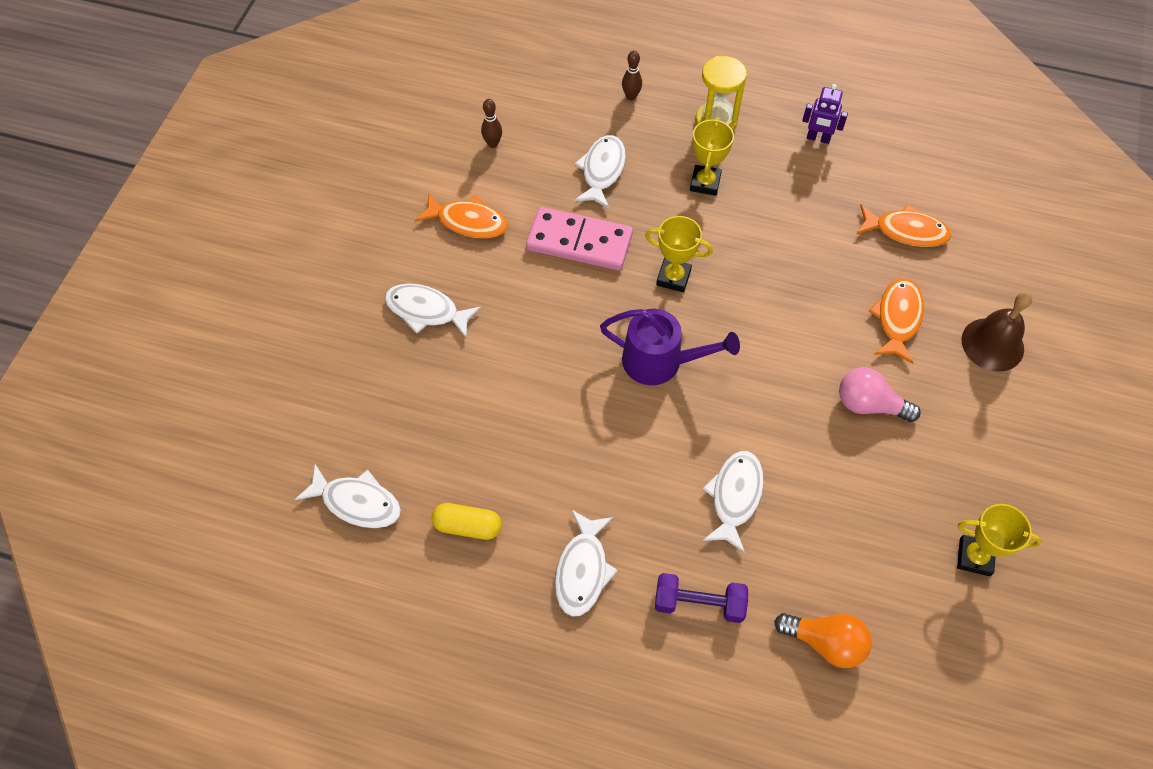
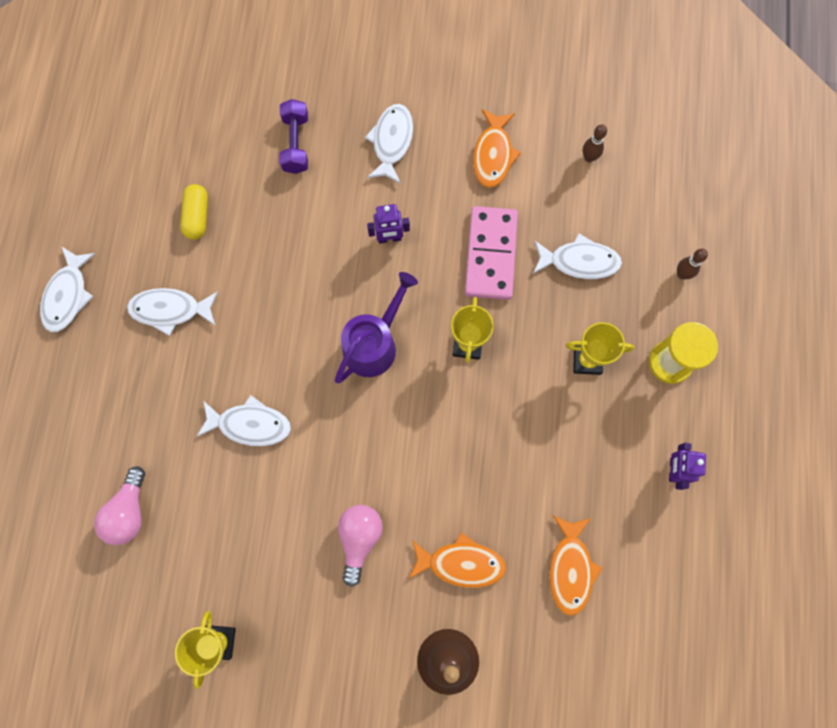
camera: 80 degrees right, 15 degrees up
white fish [295,464,401,528] -> white fish moved to [40,247,96,332]
purple watering can [600,309,740,385] -> purple watering can turned 150 degrees counterclockwise [335,272,418,383]
purple dumbbell [655,573,748,623] -> purple dumbbell moved to [279,99,308,174]
orange light bulb [774,613,872,668] -> pink light bulb [94,467,145,545]
none -> purple robot [367,204,410,244]

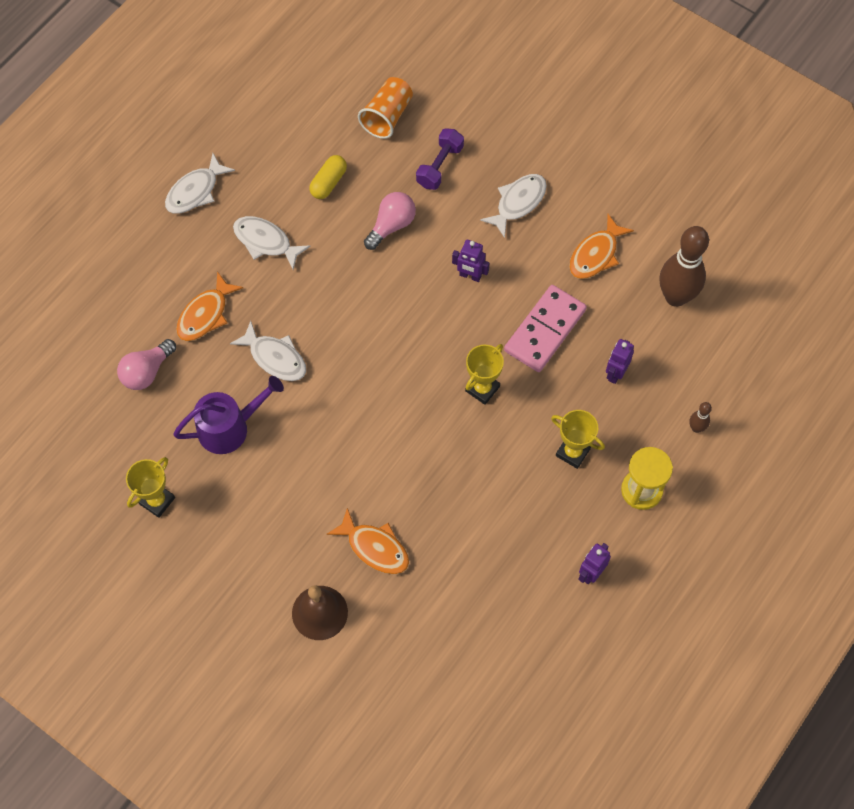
camera: 30 degrees right, 10 degrees down
purple watering can [335,272,418,383] -> purple watering can moved to [173,376,284,454]
pink light bulb [338,505,383,586] -> pink light bulb moved to [364,192,416,250]
white fish [533,234,622,279] -> purple robot [606,339,634,384]
orange fish [549,516,602,616] -> orange fish moved to [176,271,243,341]
brown bowling pin [583,124,607,163] -> brown bowling pin [660,226,709,307], size x2.30
none -> orange cup [358,77,413,139]

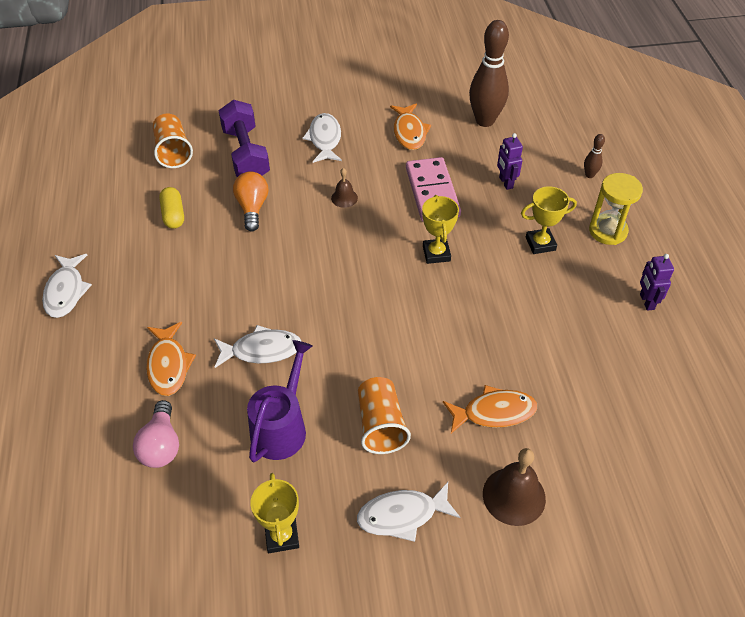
camera: 45 degrees left, 15 degrees down
white fish [233,216,310,270] -> white fish moved to [357,482,460,542]
pink light bulb [364,192,416,250] -> orange light bulb [233,171,268,231]
purple dumbbell [416,128,464,190] -> purple dumbbell [218,100,270,177], size x1.52
purple robot [452,240,489,282] -> brown bell [331,168,358,208]
none -> orange cup [358,377,411,454]

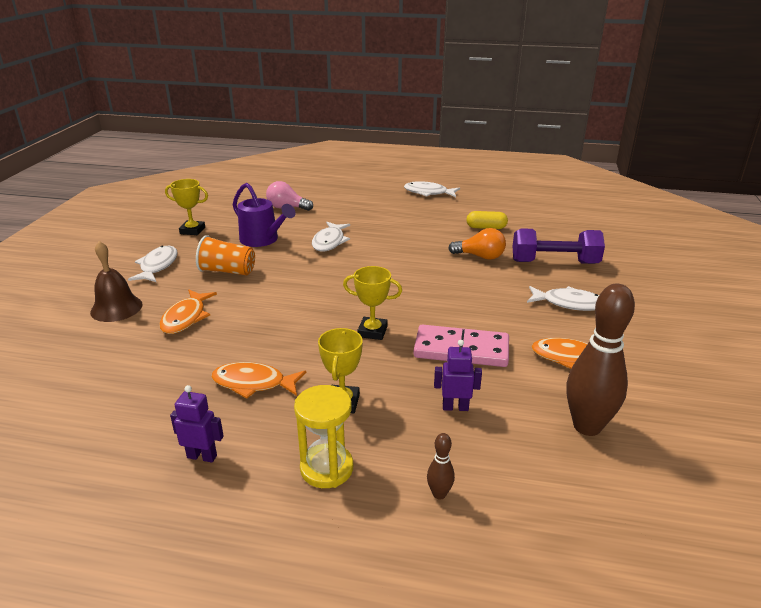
camera: 110 degrees right, 20 degrees down
orange fish [146,322,196,396] -> orange fish moved to [211,362,306,399]
orange cup [153,114,193,168] -> none
brown bell [331,168,358,208] -> none

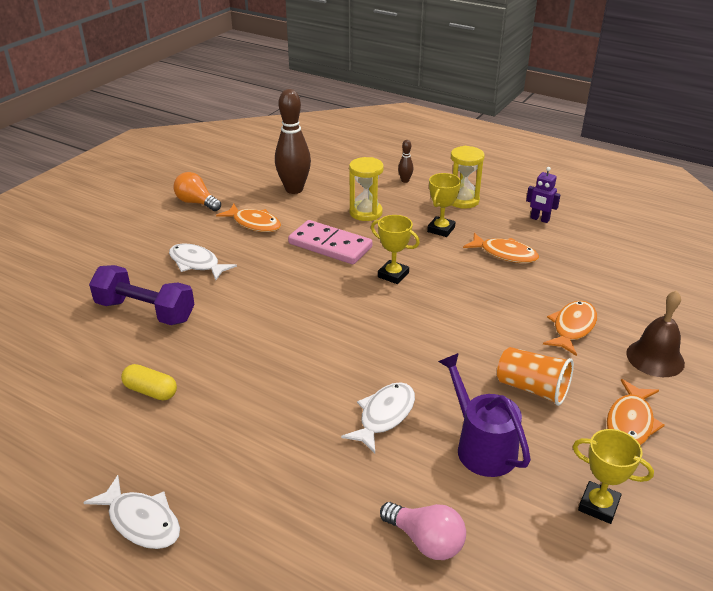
camera: 160 degrees left, 5 degrees up
white fish [128,246,178,282] -> orange fish [607,379,665,445]
purple robot [434,340,482,411] -> yellow hourglass [349,157,384,221]
orange light bulb [448,228,506,260] -> orange light bulb moved to [173,172,221,211]

